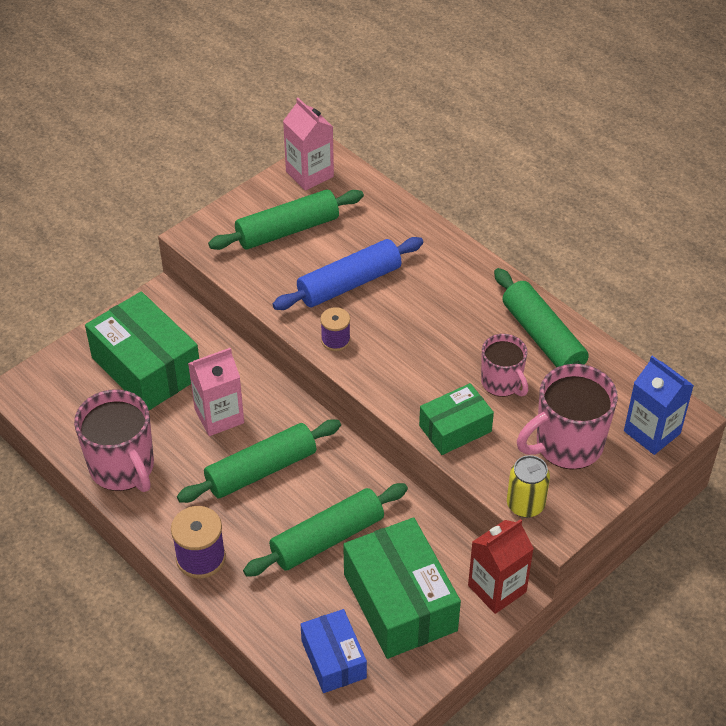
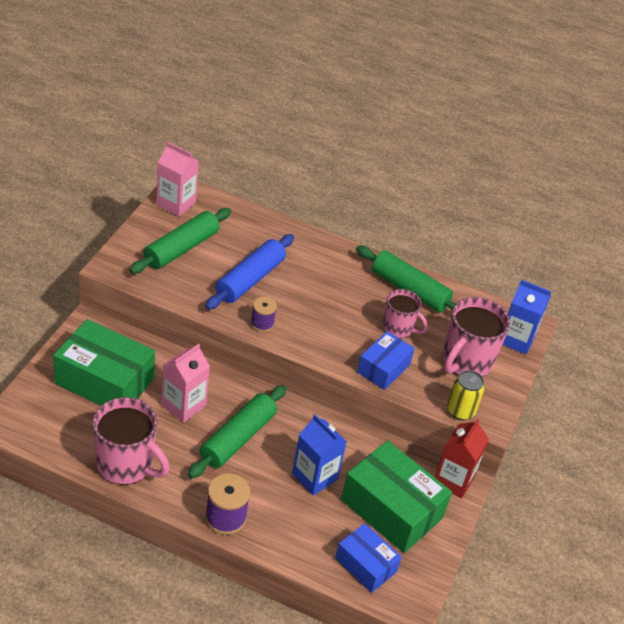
camera: 30 degrees left, 5 degrees down
green rolling pin [243,483,408,576] -> blue carton [292,414,347,495]
green box [419,383,494,455] -> blue box [357,331,415,390]

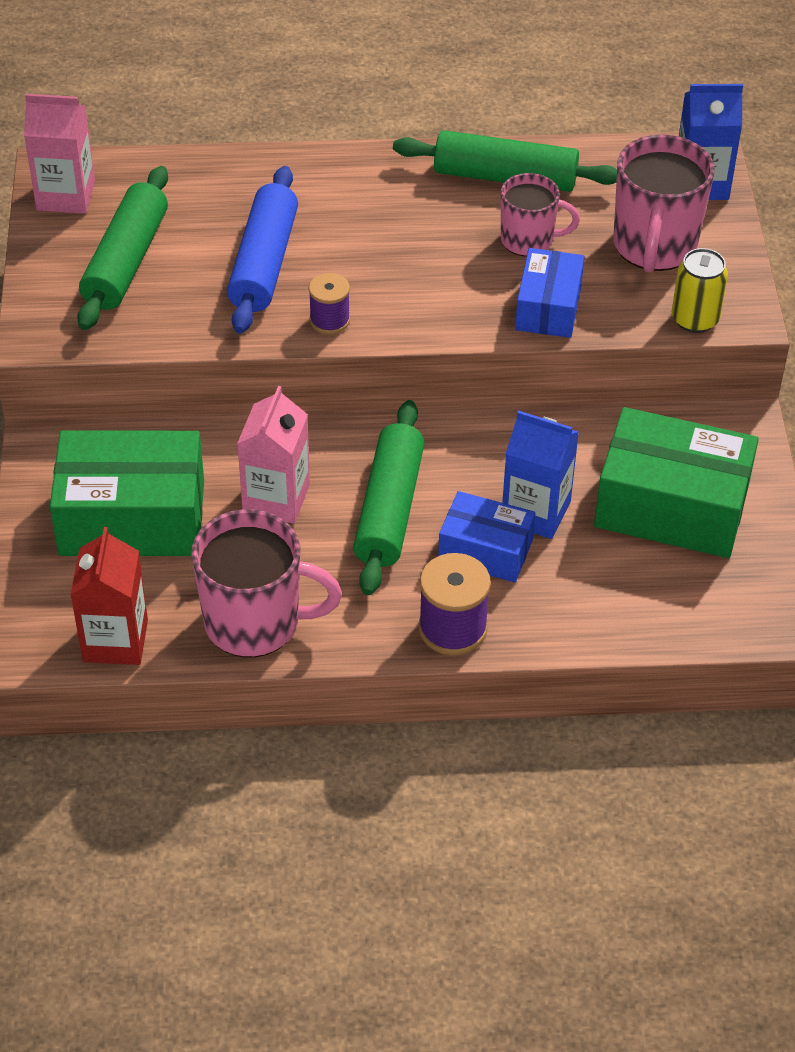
camera: 20 degrees left, 5 degrees up
blue box [335,523,402,593] -> blue box moved to [438,491,535,583]
red carton [435,418,489,498] -> red carton moved to [70,527,148,665]

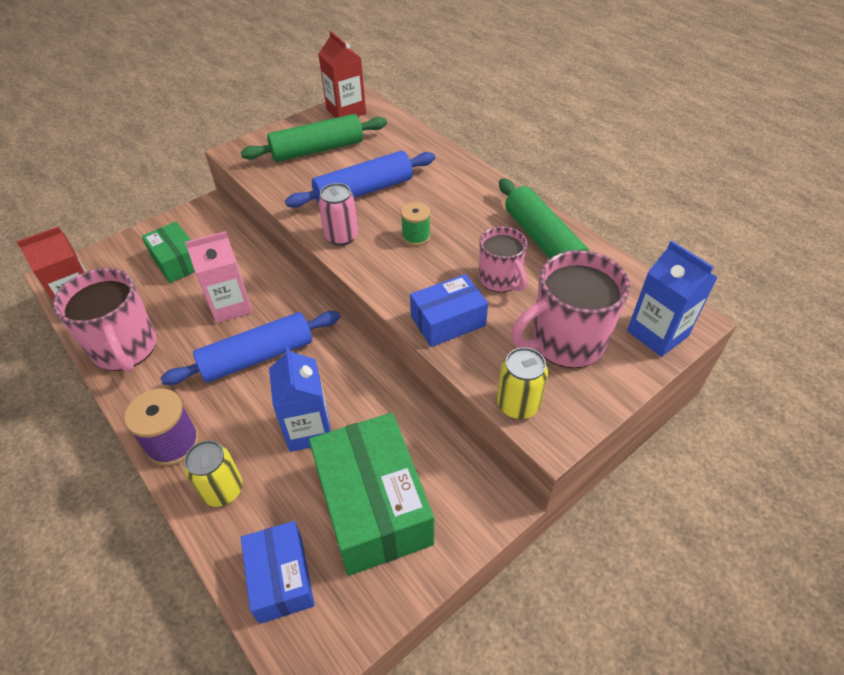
camera: 55 degrees right, 0 degrees up
pink carton [24,94,95,214] -> red carton [319,31,366,118]
green box [50,430,204,556] -> green box [142,222,195,283], size x0.58
purple spool [309,273,350,334] -> pink can [318,183,358,246]
green rolling pin [353,400,425,595] -> blue rolling pin [160,311,340,385]
blue box [438,491,535,583] -> blue box moved to [241,521,315,624]
none -> yellow can [184,440,242,507]
none -> green spool [401,202,431,246]

